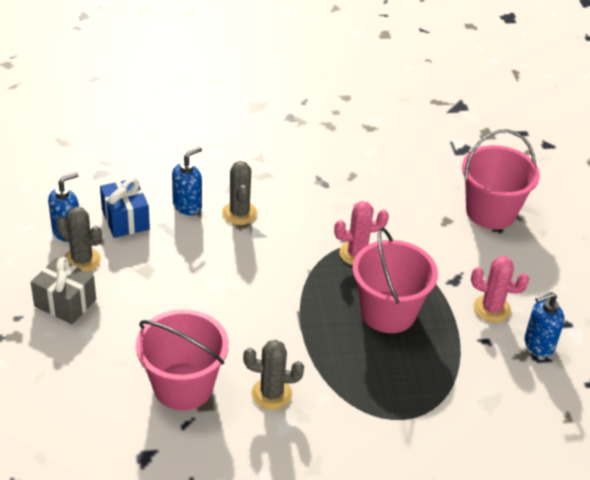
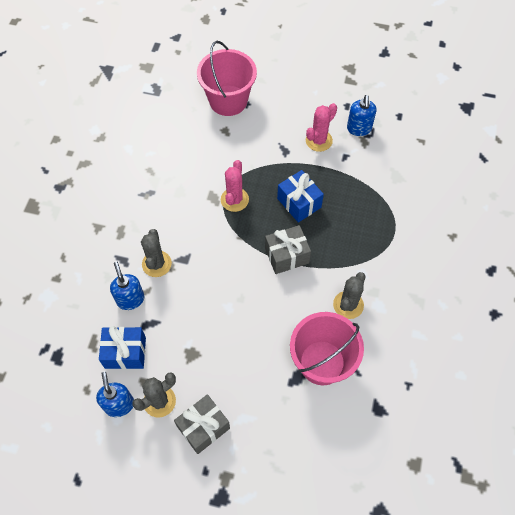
camera: 65 degrees left, 20 degrees up
grey cactus [222,161,257,225] -> grey cactus turned 75 degrees clockwise [141,229,172,277]
pink bucket [352,227,438,333] -> blue gift [277,170,324,223]
none -> grey gift [265,225,311,274]

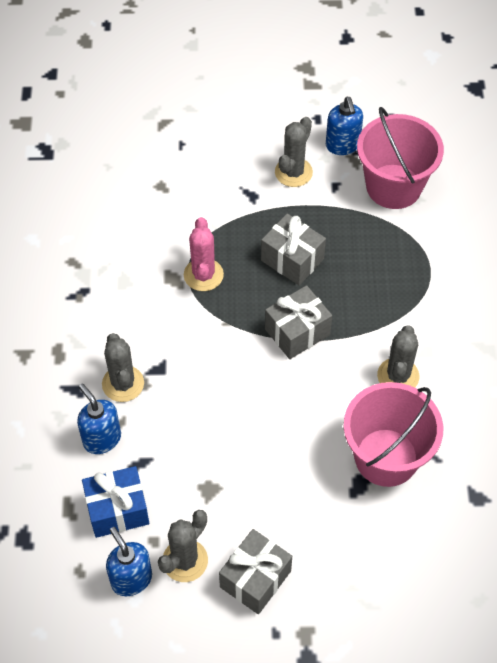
camera: 15 degrees left, 5 degrees down
pink bucket [197,41,257,116] -> pink bucket moved to [357,107,444,209]
blue gift [277,170,324,223] -> grey gift [261,213,326,285]
pink cactus [306,103,337,152] -> grey cactus [275,117,313,187]

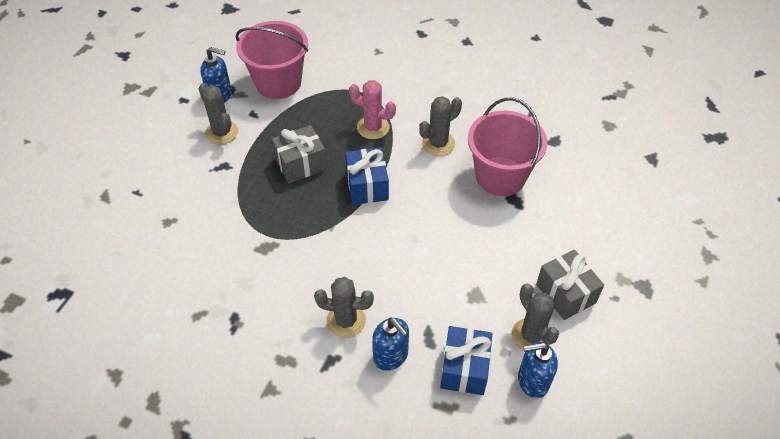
camera: 65 degrees left, 5 degrees down
blue soap dispenser [77,384,121,454] -> blue soap dispenser turned 120 degrees counterclockwise [372,317,409,371]
pink cactus [184,217,224,291] -> pink cactus moved to [349,80,396,139]
grey gift [265,285,332,359] -> blue gift [345,147,389,205]
grey cactus [377,325,420,388] -> grey cactus turned 75 degrees counterclockwise [419,96,462,156]

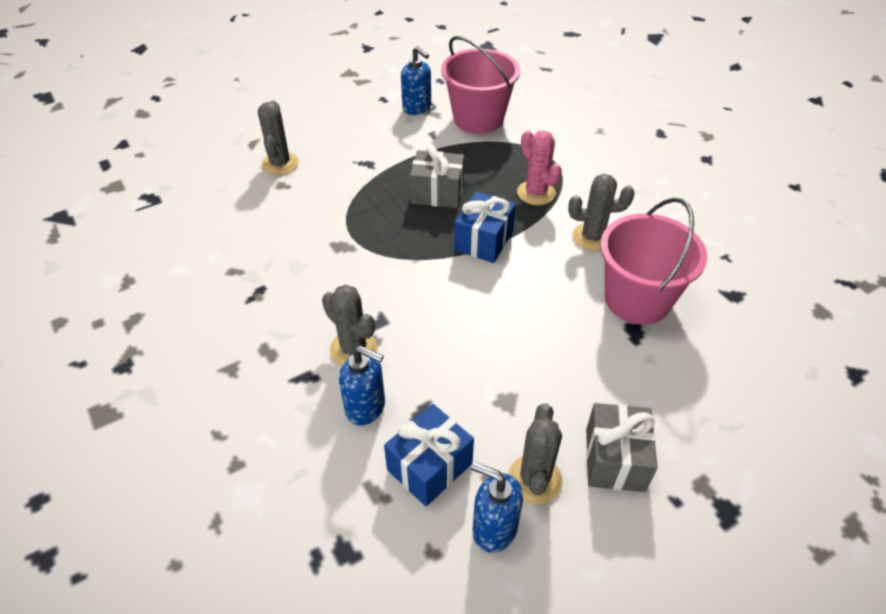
camera: 35 degrees right, 5 degrees down
grey cactus [198,83,238,145] -> grey cactus moved to [258,101,299,175]
blue soap dispenser [372,317,409,371] -> blue soap dispenser turned 60 degrees counterclockwise [339,346,385,425]

